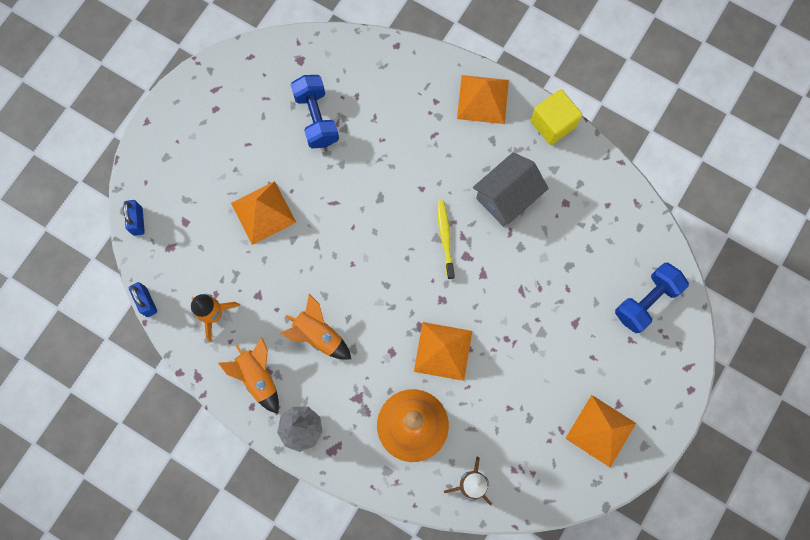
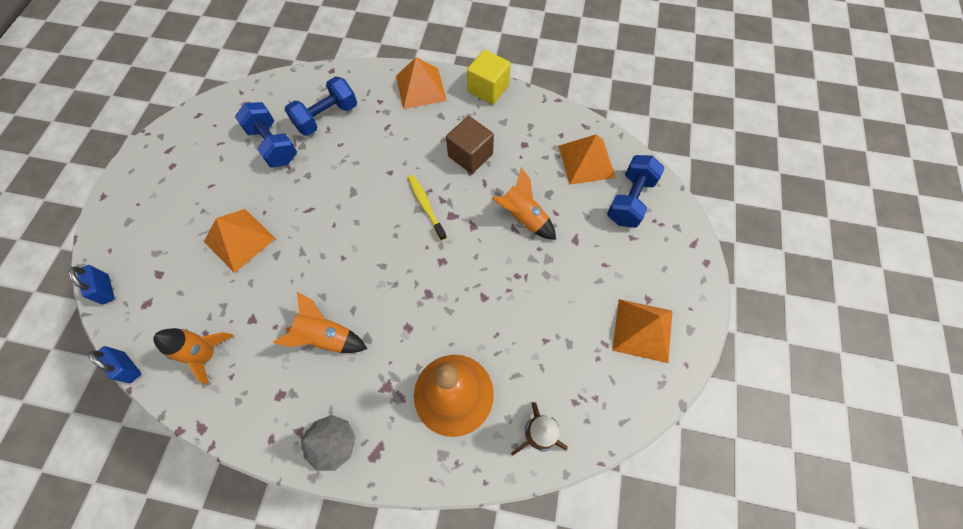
camera: 20 degrees left, 10 degrees down
orange rocket [218,337,279,414] -> orange rocket moved to [492,167,556,240]
orange pyramid [414,322,472,381] -> orange pyramid moved to [559,134,616,185]
grey house [473,152,549,227] -> brown cube [446,116,494,174]
none -> blue dumbbell [285,76,357,136]

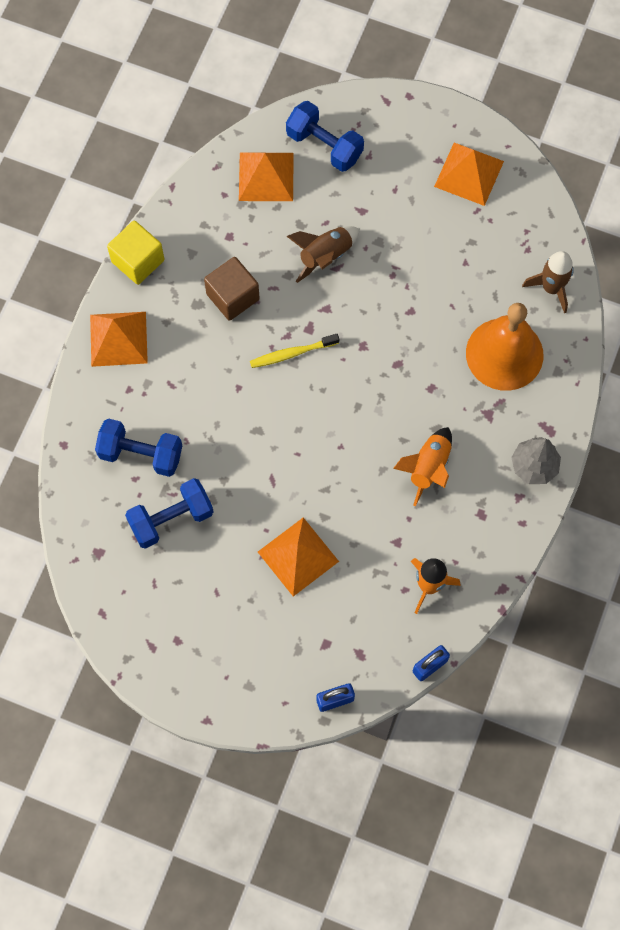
camera: 80 degrees left, 5 degrees up
blue dumbbell [285,76,357,136] -> blue dumbbell turned 45 degrees counterclockwise [95,418,182,477]
orange rocket [492,167,556,240] -> brown rocket [286,226,360,283]

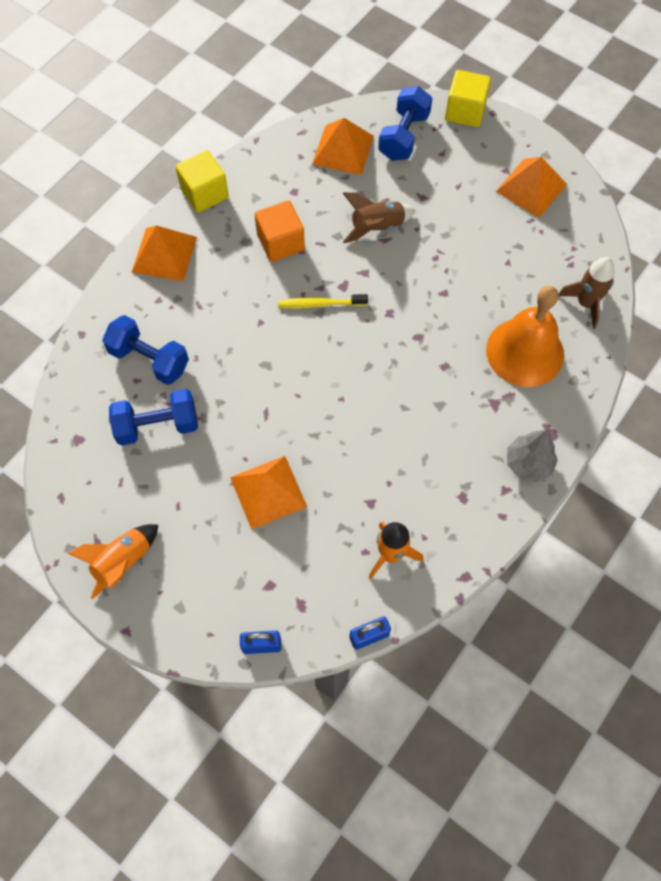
camera: 15 degrees right, 5 degrees down
brown cube [204,257,260,321] -> orange cube [255,200,305,262]
blue dumbbell [286,101,364,172] -> blue dumbbell turned 60 degrees clockwise [378,86,432,161]
orange rocket [393,427,452,506] -> orange rocket moved to [68,524,158,599]
none -> yellow cube [445,70,491,127]

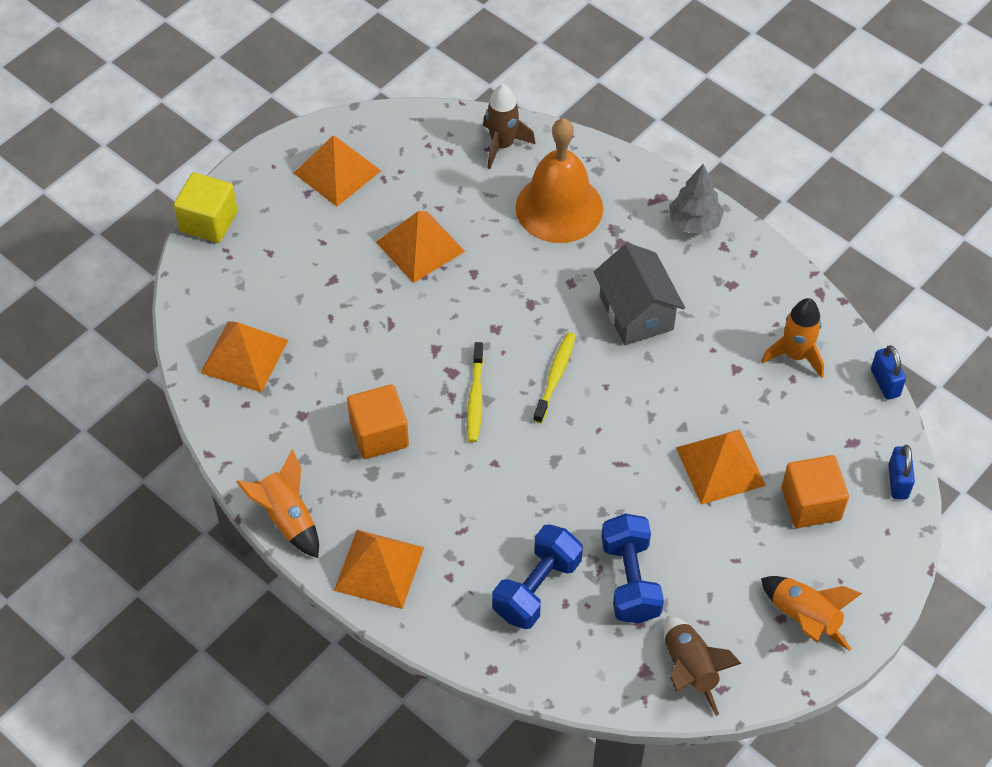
camera: 85 degrees left, 10 degrees down
yellow cube [175,150,229,213] -> orange rocket [237,450,319,558]
brown rocket [343,192,416,243] -> brown rocket moved to [664,616,742,716]
blue dumbbell [378,86,432,161] -> none
none -> orange pyramid [376,211,465,283]
none -> yellow toothbrush [533,332,576,423]
none -> grey house [594,243,685,345]
none -> orange cube [782,455,849,528]

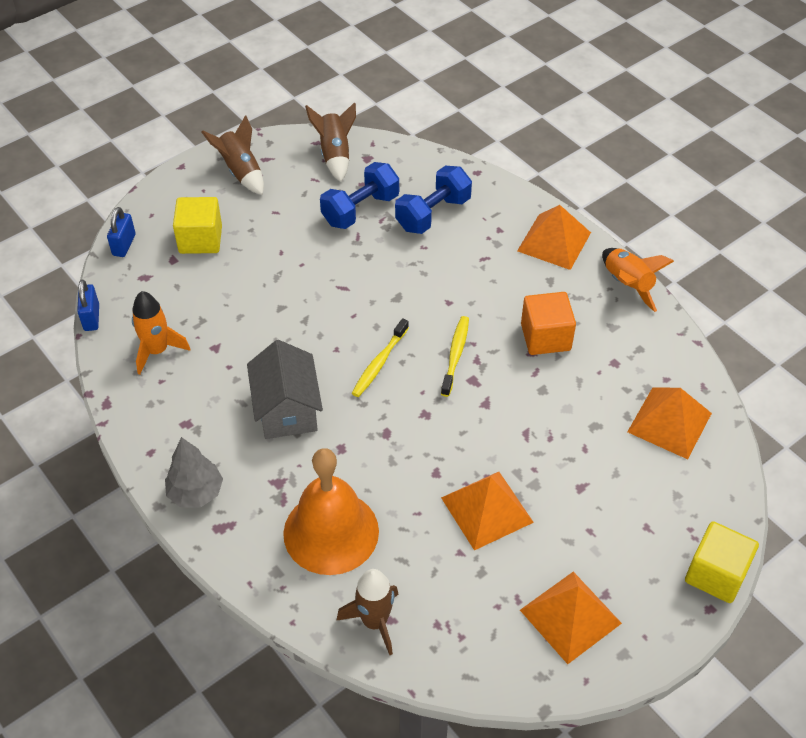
camera: 170 degrees left, 5 degrees down
blue dumbbell [601,513,664,624] -> blue dumbbell turned 45 degrees clockwise [320,162,399,229]
orange pyramid [676,429,766,505] -> none
orange rocket [761,576,862,651] -> brown rocket [202,115,264,195]
orange cube [782,455,849,528] -> yellow cube [173,197,222,254]

